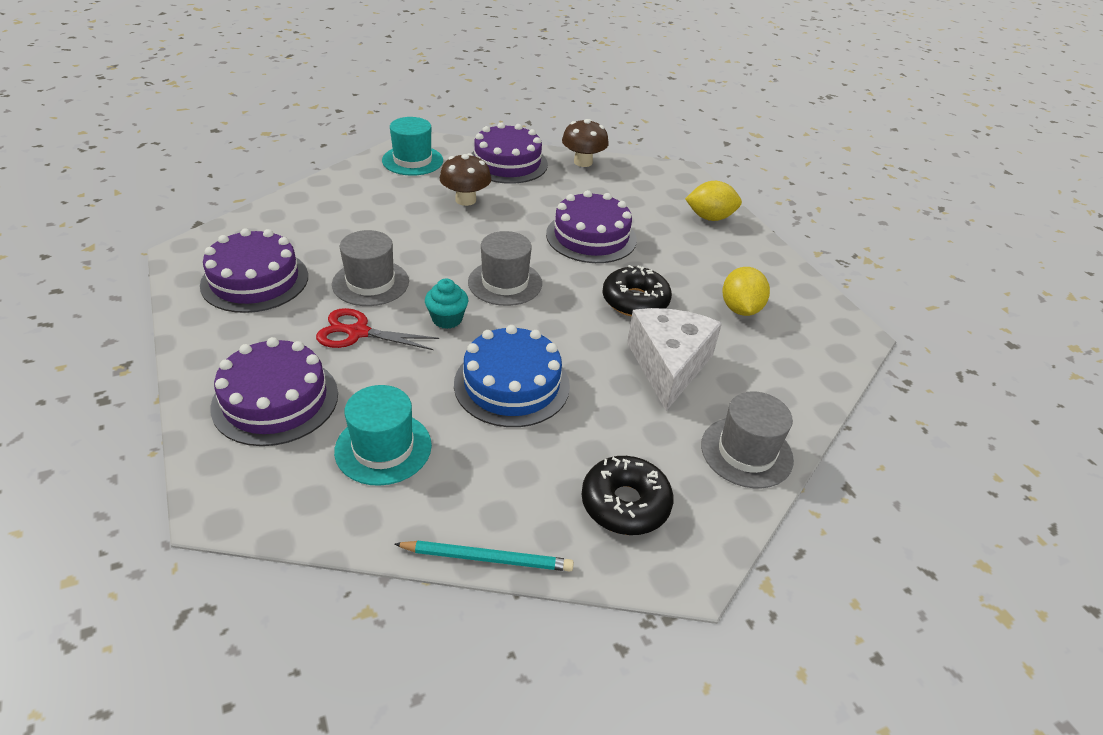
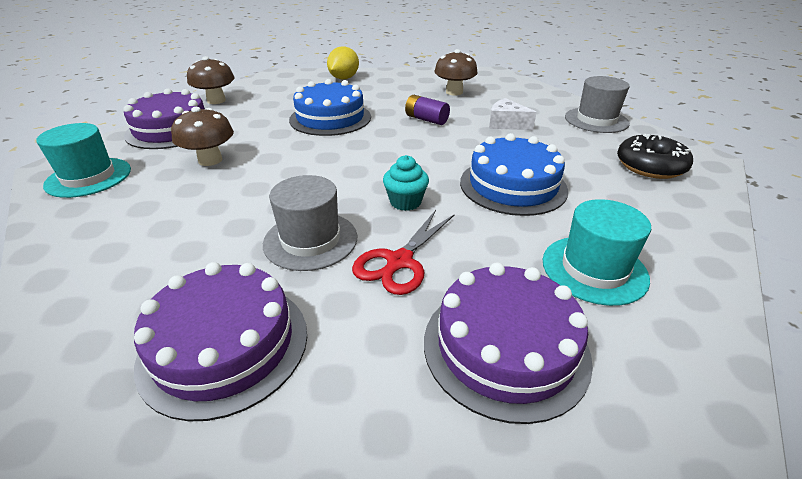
camera: 65 degrees left, 5 degrees down
turquoise pencil [394,541,574,571] -> none
grey hat [468,231,542,306] -> none
purple cake [546,190,637,263] -> blue cake [289,79,371,136]
black donut [602,265,672,317] -> purple battery [405,95,450,125]
white cheese [627,308,722,411] -> white cheese [489,98,537,130], size x0.56
yellow lemon [722,267,770,316] -> brown mushroom [435,49,478,95]

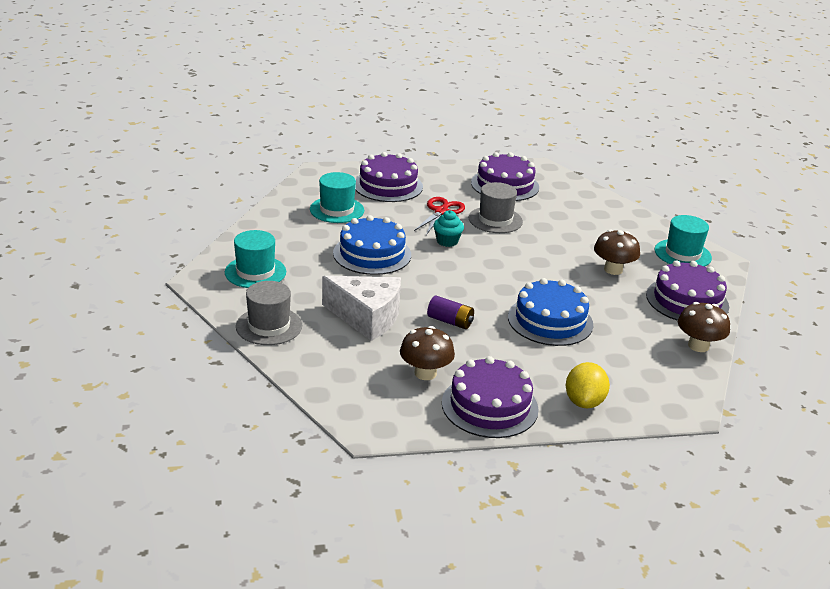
camera: 170 degrees right, 5 degrees down
white cheese [489,98,537,130] -> white cheese [322,276,401,341], size x1.78
black donut [617,134,693,179] -> turquoise hat [225,230,286,288]
none -> purple cake [442,356,539,438]

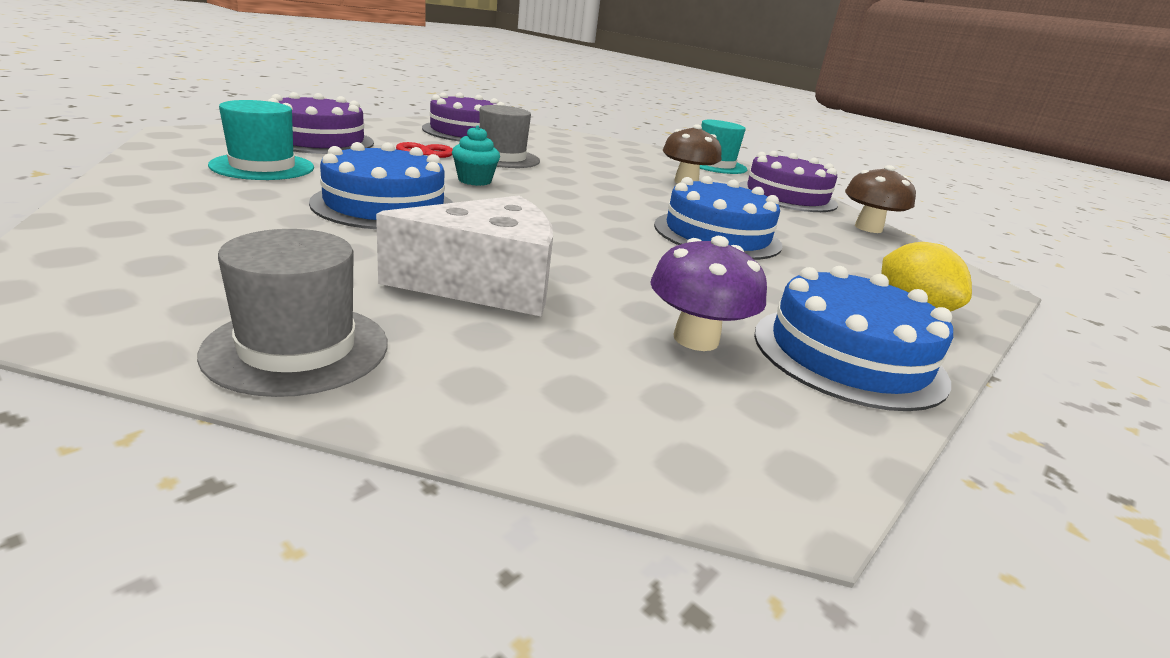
camera: 40 degrees left, 5 degrees down
turquoise hat [225,230,286,288] -> none
brown mushroom [400,326,455,380] -> purple mushroom [650,236,767,351]
purple battery [427,296,474,329] -> none
purple cake [442,356,539,438] -> blue cake [754,266,953,411]

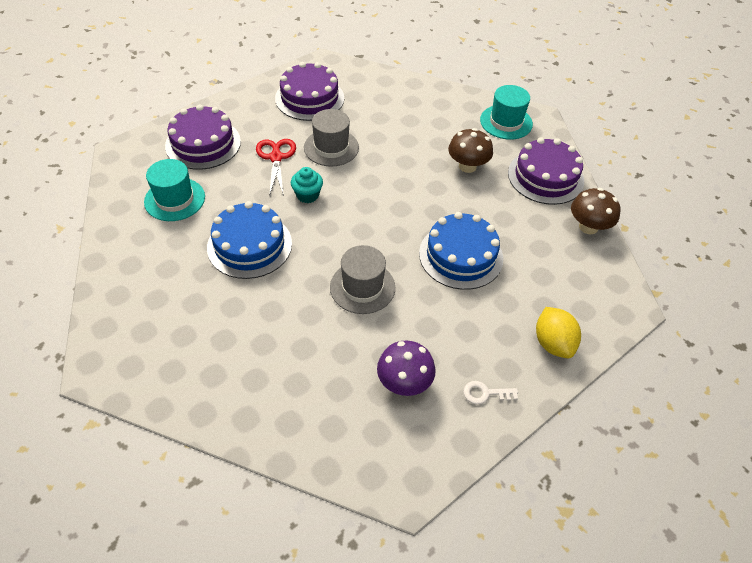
camera: 10 degrees right, 25 degrees up
grey hat [197,229,388,397] -> grey hat moved to [330,245,395,314]
white cheese [376,196,553,316] -> none
blue cake [754,266,953,411] -> white key [463,381,518,404]

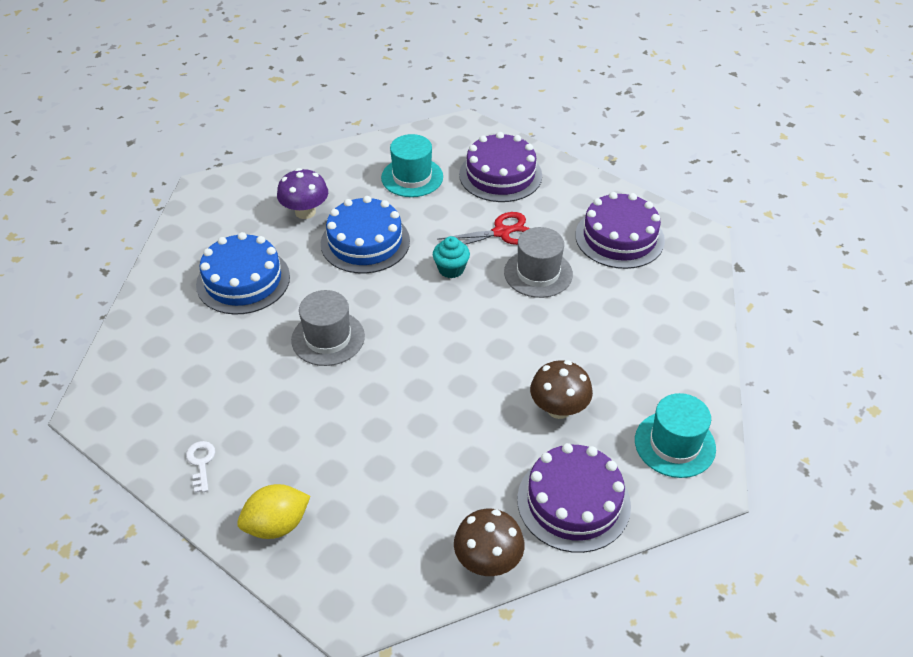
camera: 80 degrees right, 5 degrees down
purple mushroom [377,340,436,396] -> purple mushroom moved to [277,168,328,219]
blue cake [419,212,503,290] -> blue cake moved to [196,232,290,315]

